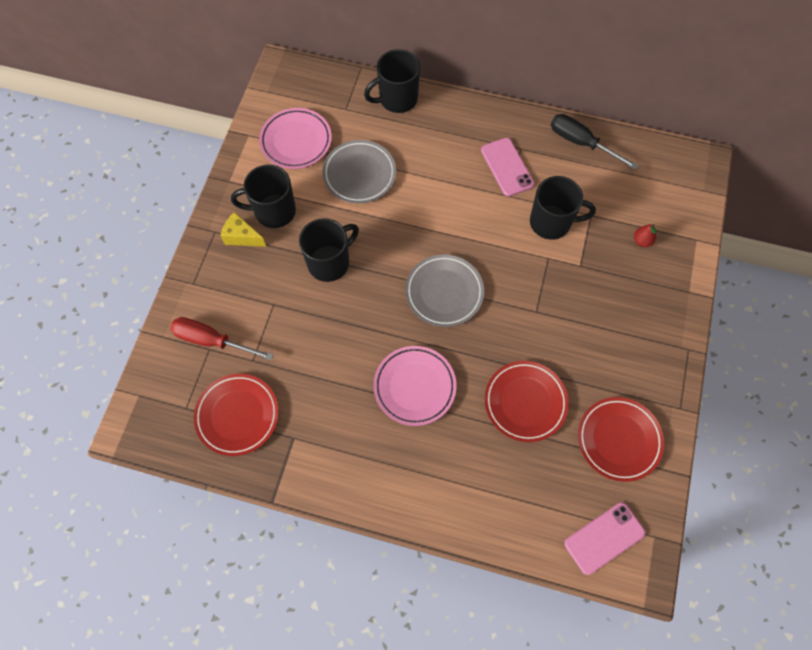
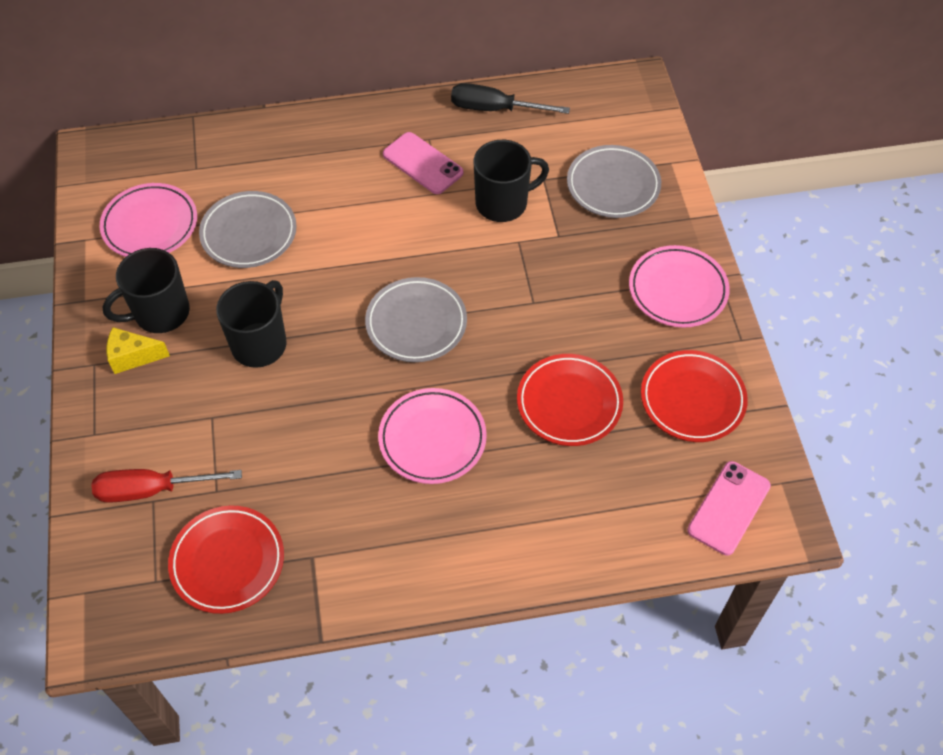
camera: 25 degrees left, 10 degrees down
black mug [364,49,420,113] -> none
red pear [634,224,656,247] -> grey plate [567,145,661,218]
none -> pink plate [629,245,730,328]

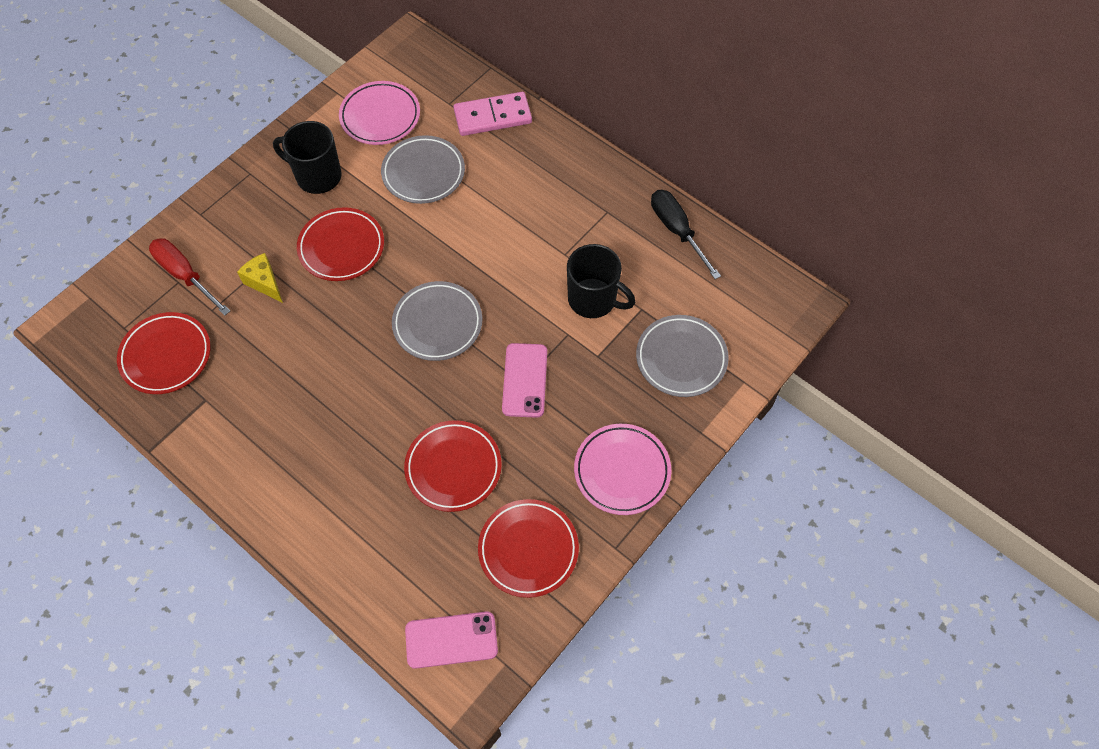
camera: 50 degrees right, 5 degrees up
yellow cheese [106,327,170,374] -> yellow cheese moved to [237,253,283,303]
black mug [216,280,287,368] -> red plate [297,207,384,281]
pink plate [378,388,487,484] -> none
pink phone [383,132,464,194] -> pink phone moved to [502,343,547,418]
none -> pink domino [454,92,532,136]

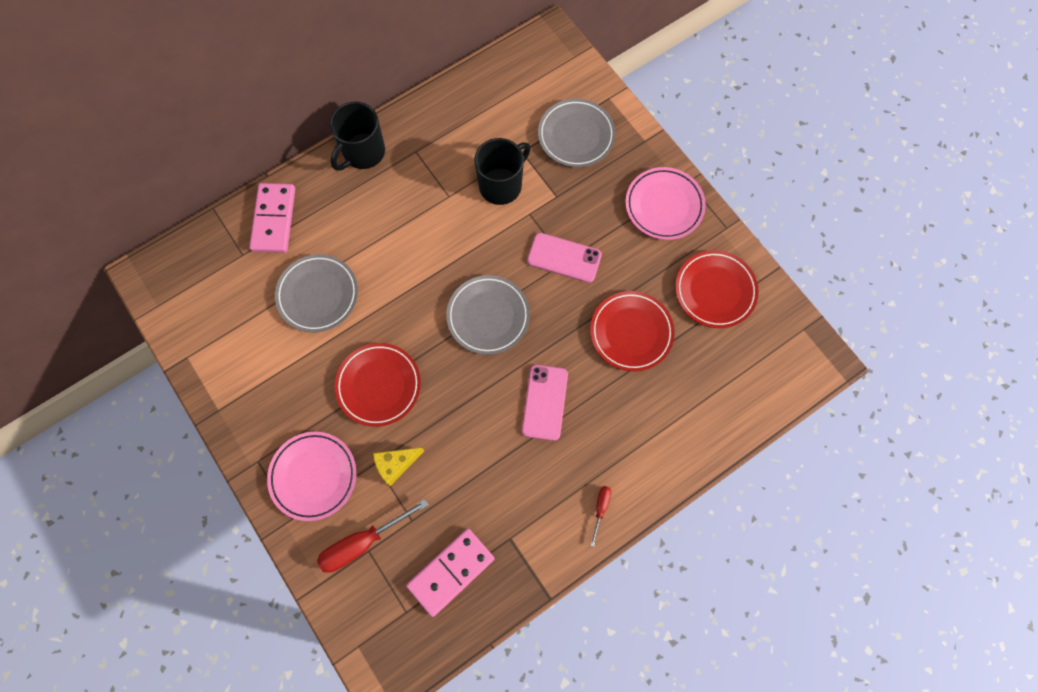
camera: 75 degrees left, 10 degrees up
red plate [117,312,211,394] -> pink domino [406,528,494,617]
black mug [273,121,342,194] -> black mug moved to [330,102,385,171]
pink plate [339,81,420,145] -> pink plate moved to [267,432,357,521]
pink phone [405,611,498,669] -> pink phone moved to [522,365,568,441]
black screwdriver [651,190,721,279] -> none
none -> red screwdriver [590,486,611,547]

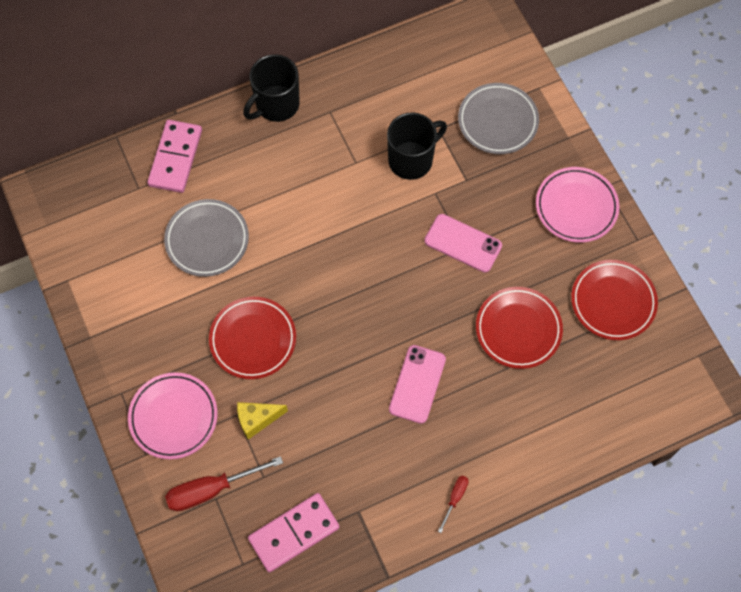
camera: 10 degrees right, 5 degrees down
grey plate [446,275,530,355] -> none

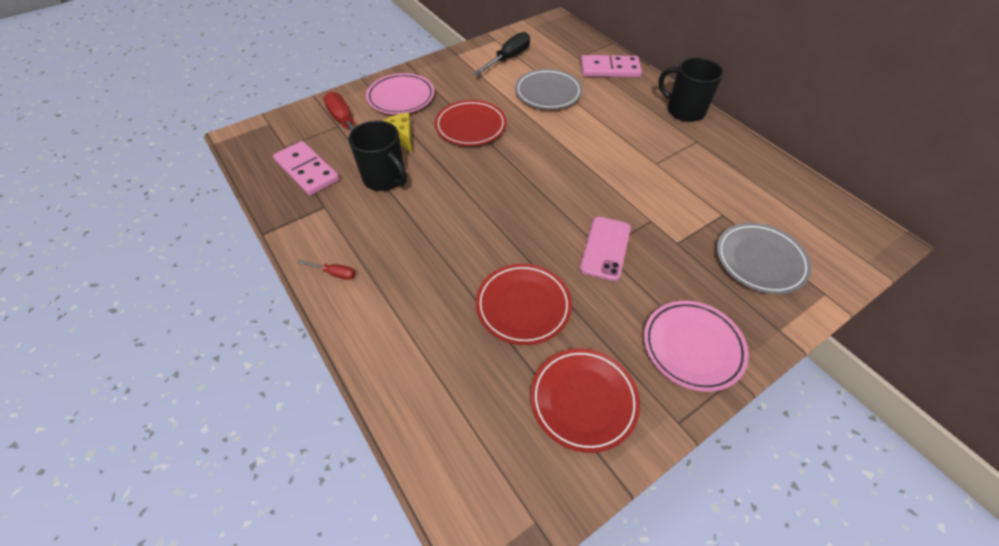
camera: 80 degrees right, 15 degrees down
black mug [387,113,447,180] -> black mug moved to [349,121,407,191]
pink phone [389,345,446,424] -> none
none -> black screwdriver [474,32,530,75]

